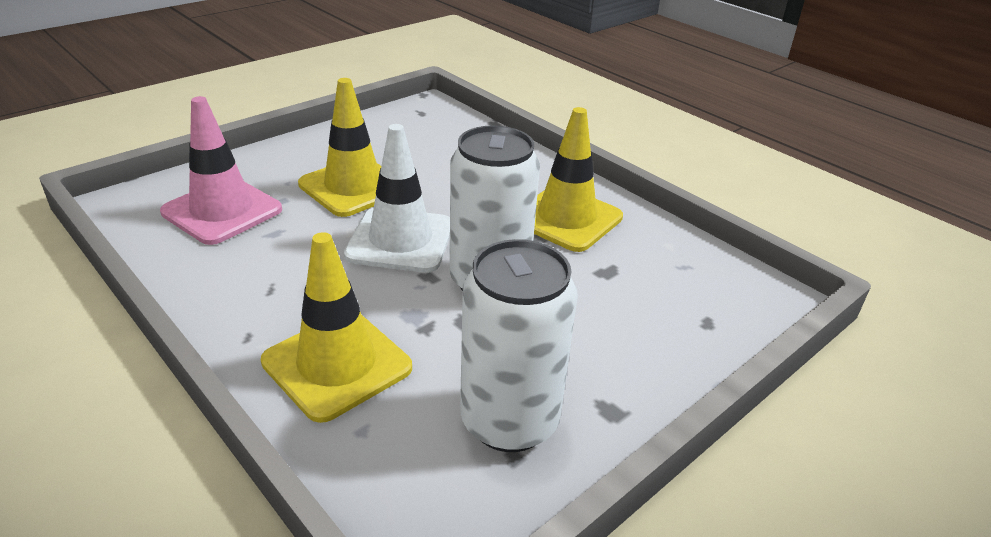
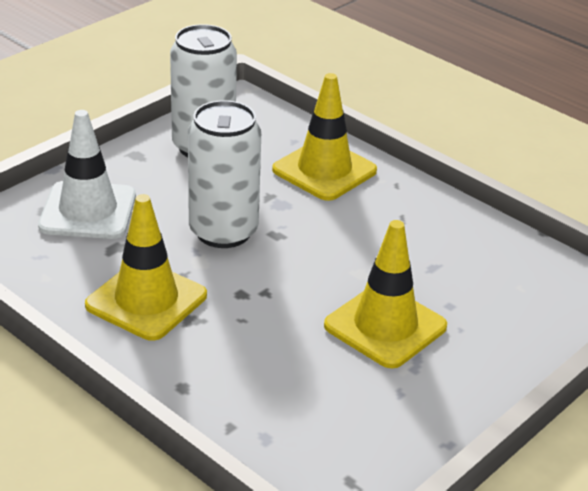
camera: 175 degrees right, 0 degrees up
pink traffic cone [160,96,282,245] -> none
white traffic cone [344,124,450,273] -> white traffic cone moved to [38,110,136,239]

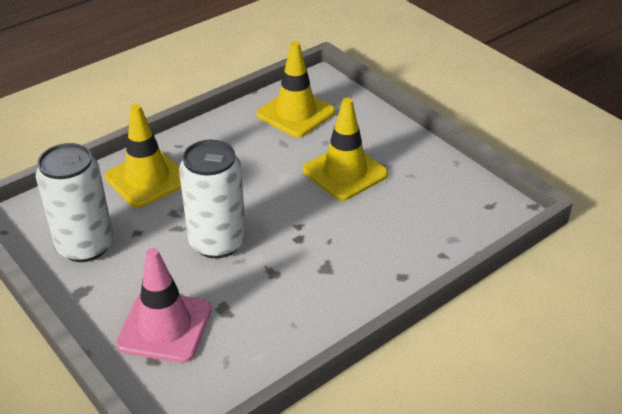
camera: 80 degrees left, 5 degrees up
white traffic cone [38,110,136,239] -> pink traffic cone [116,248,212,363]
yellow traffic cone [85,194,207,341] -> yellow traffic cone moved to [257,41,335,137]

